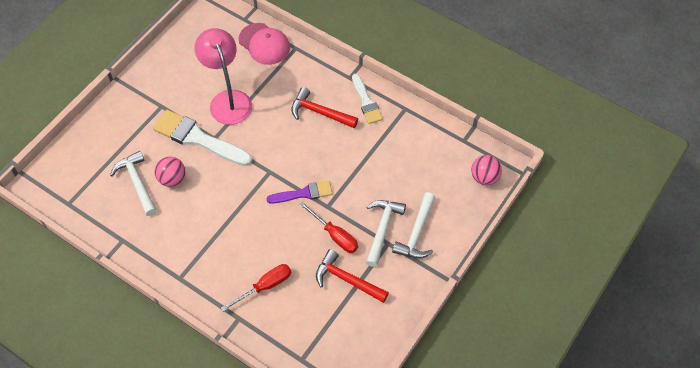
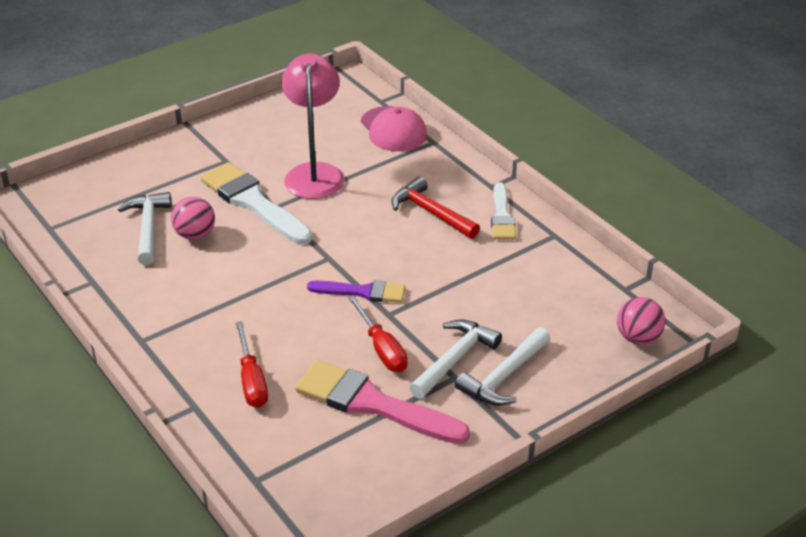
camera: 20 degrees right, 20 degrees down
red screwdriver [221,264,291,312] -> red screwdriver turned 90 degrees clockwise [235,321,268,408]
red hammer [316,249,389,303] -> pink brush [295,360,470,444]

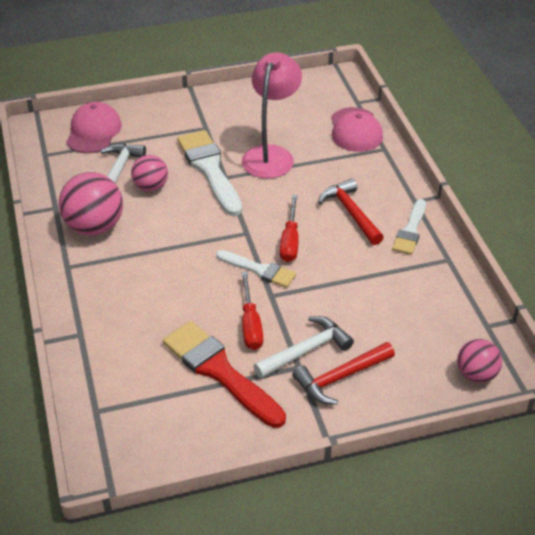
camera: 20 degrees right, 5 degrees up
red screwdriver [235,321,268,408] -> red screwdriver moved to [280,195,299,262]
pink brush [295,360,470,444] -> red brush [163,321,286,428]
purple brush [307,280,406,303] -> white brush [216,250,296,288]
white hammer [455,327,550,406] -> red hammer [292,342,395,405]
none -> pink ball [59,172,123,235]
none -> pink cap [66,102,122,153]

